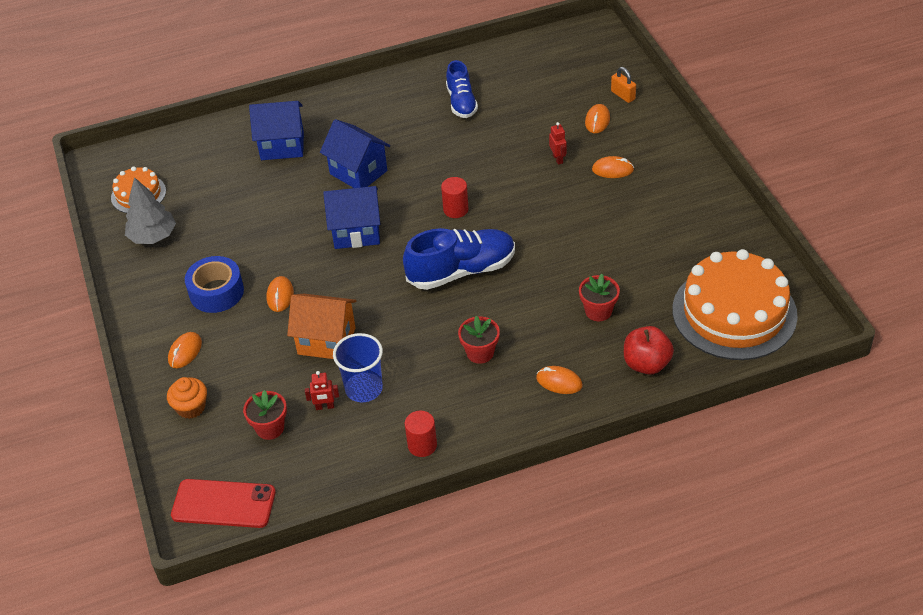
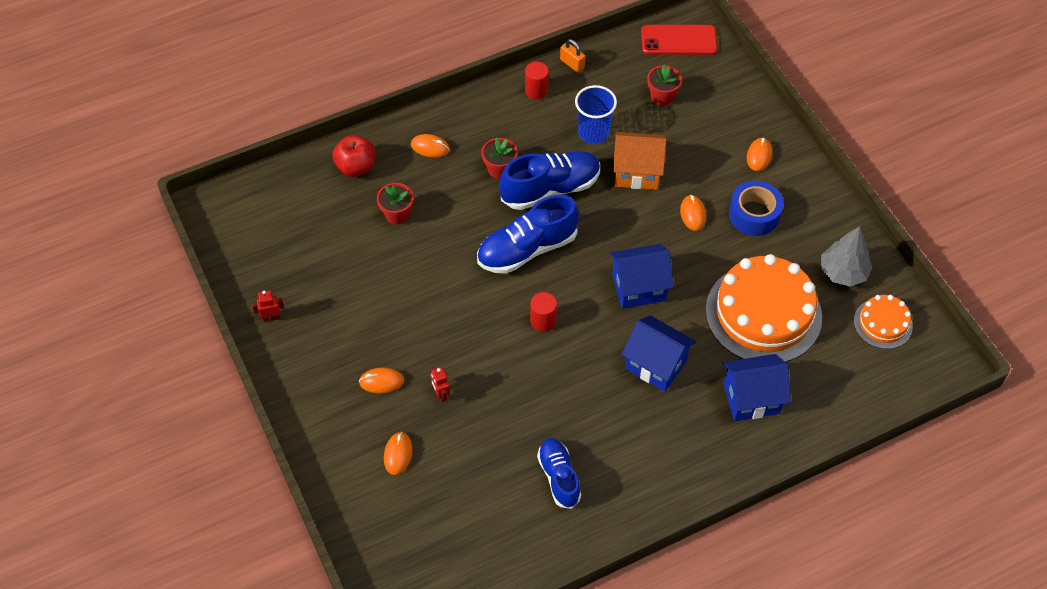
camera: 170 degrees right, 10 degrees up
orange cupcake [167,377,207,419] -> none
red robot [305,371,339,410] -> red robot moved to [252,291,284,322]
orange padlock [611,67,636,103] -> orange padlock moved to [560,39,585,73]
orange cake [672,249,798,360] -> orange cake moved to [706,254,822,362]
none -> blue shoe [499,151,600,210]

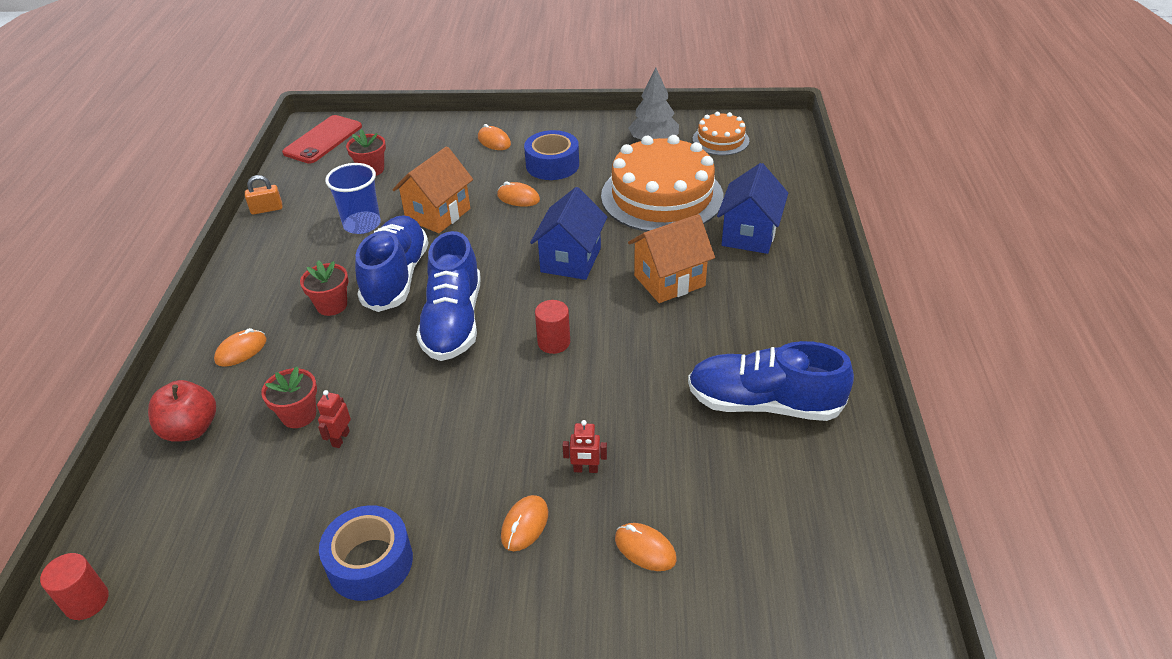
camera: 60 degrees left, 15 degrees down
red robot [252,291,284,322] -> red robot moved to [317,390,351,448]
red cylinder [525,62,549,99] -> red cylinder moved to [40,553,109,620]
blue shoe [537,438,581,509] -> blue shoe [688,341,854,421], size x1.58
blue house [621,315,696,391] -> orange house [628,214,715,303]
none -> blue tape [319,505,413,601]

